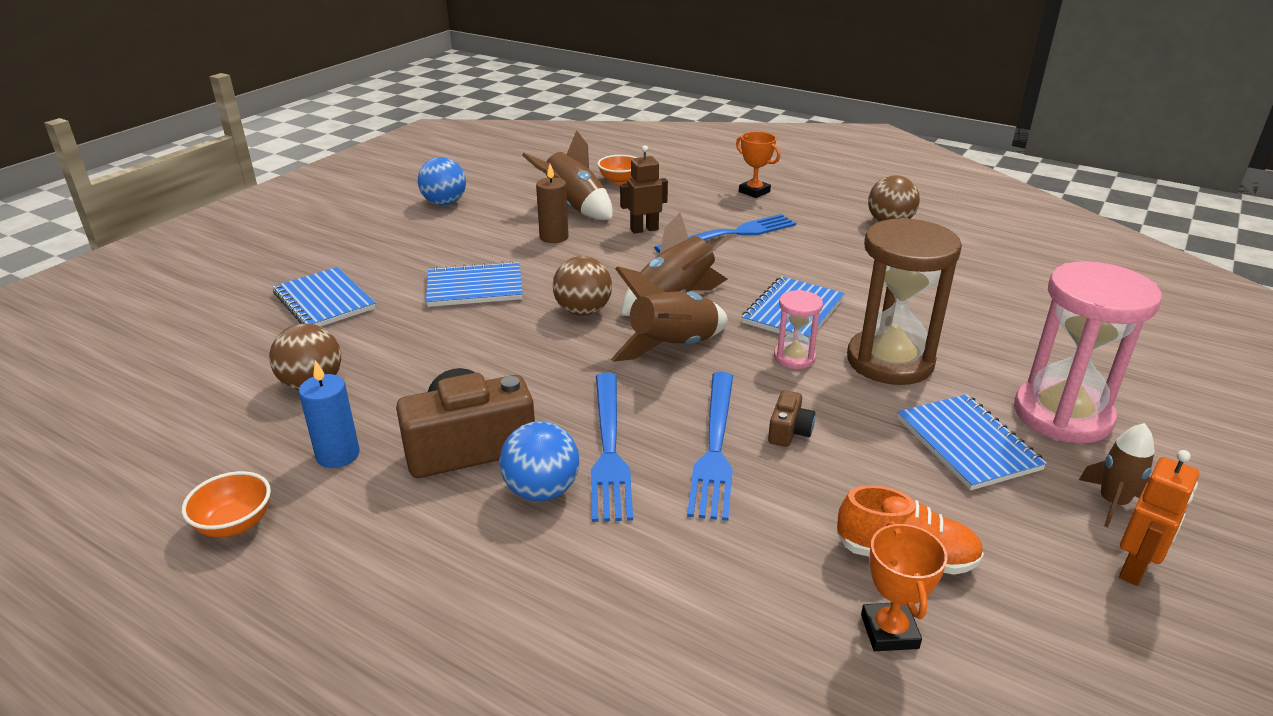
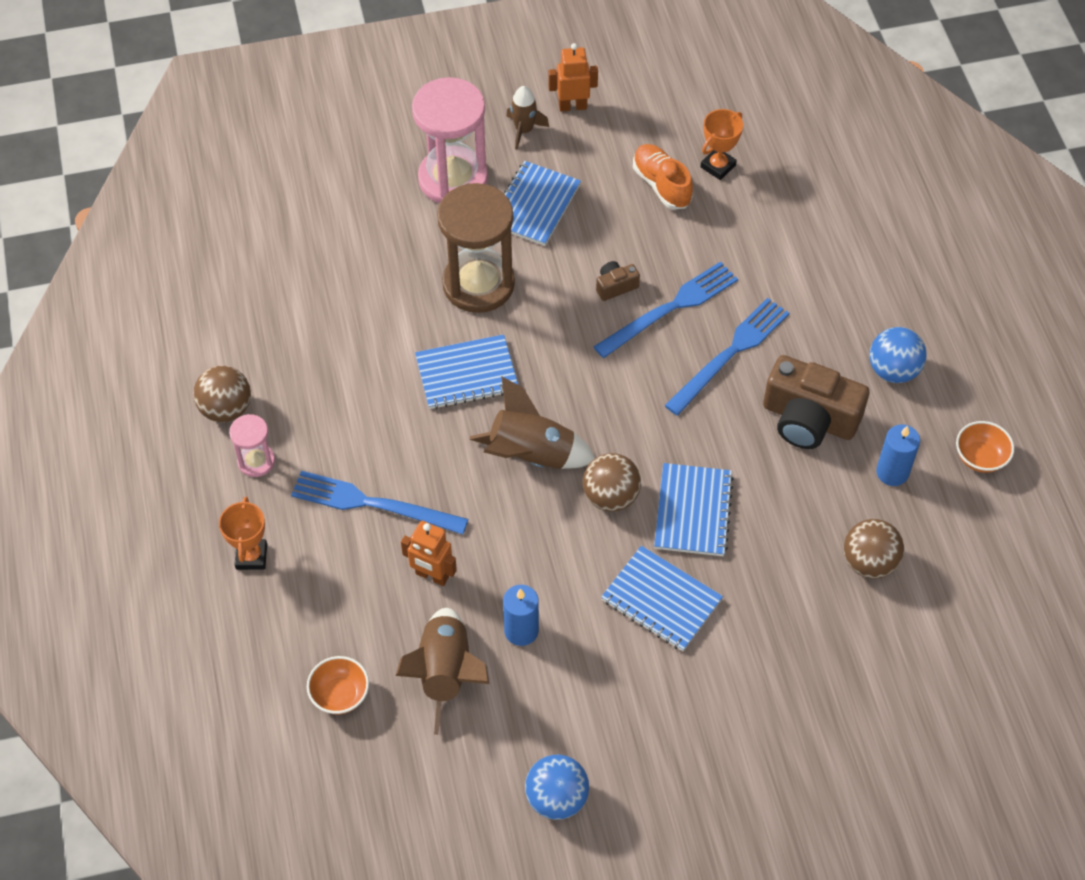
camera: 135 degrees left, 25 degrees up
blue notebook [273,267,375,327] -> blue notebook moved to [654,463,734,556]
blue ball [499,421,579,501] -> blue ball moved to [869,327,926,383]
brown candle [536,164,569,243] -> blue candle [503,585,539,646]
brown rocket [611,266,728,362] -> none
brown robot [620,145,668,234] -> orange robot [401,521,457,586]
pink hourglass [774,290,823,369] -> pink hourglass moved to [229,414,275,477]

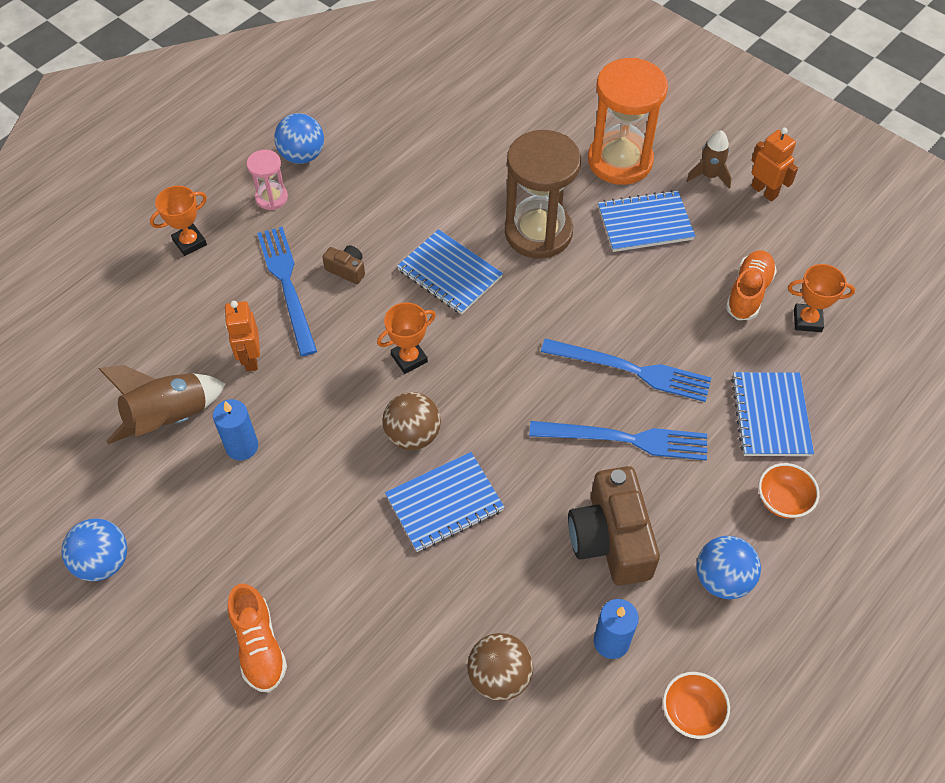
camera: 55 degrees right, 0 degrees up
brown ball [193,366,251,422] -> blue ball [274,113,324,164]
orange bowl [307,656,369,714] -> orange bowl moved to [758,463,820,519]
pink hourglass [412,77,488,203] -> orange hourglass [588,58,668,185]
brown rocket [469,376,595,469] -> orange trophy [377,302,436,374]
brown camera [596,261,640,301] -> brown camera moved to [322,245,365,284]
blue notebook [601,546,723,651] -> blue notebook moved to [731,372,814,456]
none -> orange shoe [228,583,287,692]

